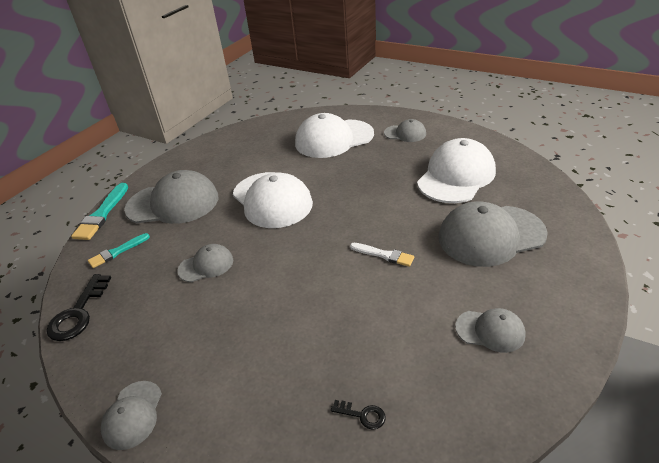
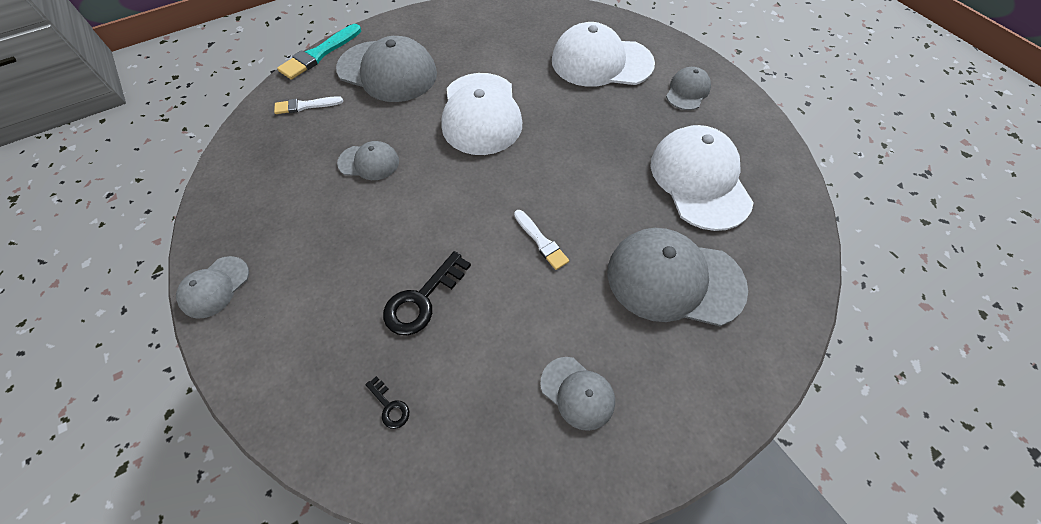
camera: 25 degrees right, 20 degrees up
black key [47,274,111,341] -> black key moved to [383,251,471,335]
turquoise brush [88,233,150,268] -> white brush [274,96,343,114]
grey cap [384,119,426,142] -> grey cap turned 105 degrees counterclockwise [666,67,711,110]
white cap [417,138,496,203] -> white cap turned 75 degrees counterclockwise [651,125,754,231]

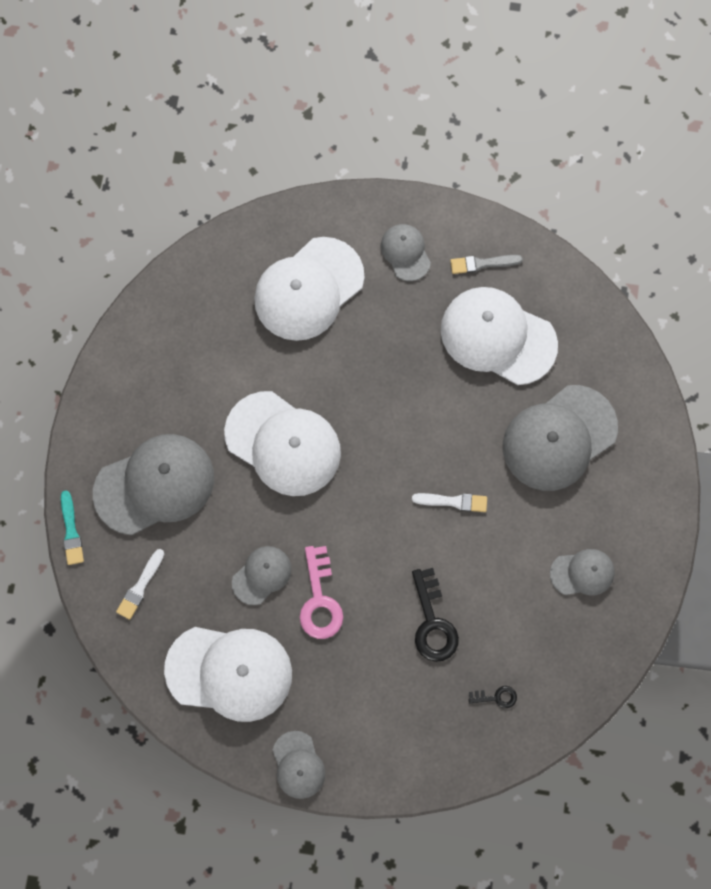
camera: 50 degrees left, 15 degrees up
turquoise brush [277,24,361,80] -> turquoise brush [61,490,84,565], size x0.64
none -> white cap [164,627,292,722]
none -> pink key [300,546,343,639]
none -> grey brush [450,255,523,274]

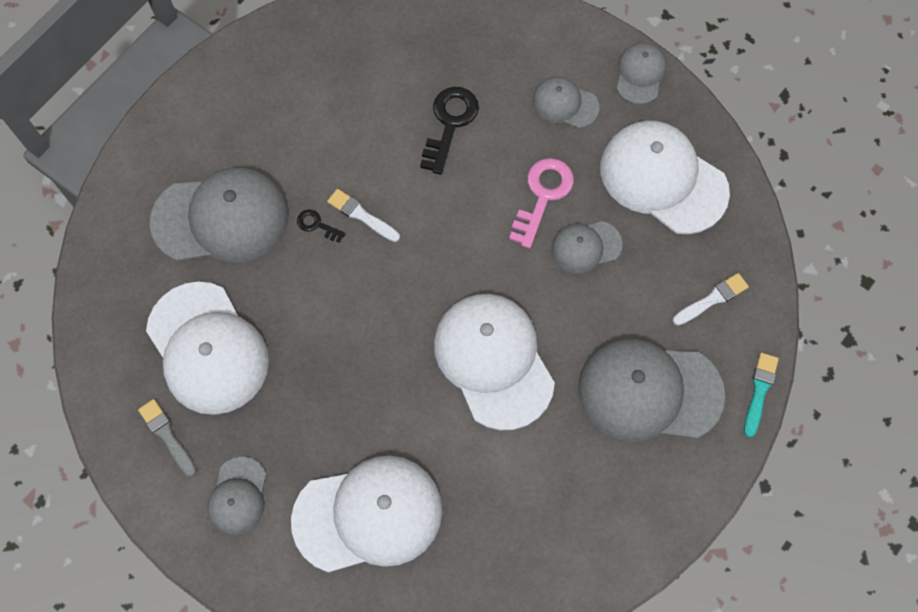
camera: 150 degrees left, 5 degrees down
grey brush [450,255,523,274] -> grey brush turned 150 degrees counterclockwise [138,399,197,476]
black key [469,686,517,708] -> black key moved to [297,210,346,243]
grey cap [550,549,615,595] -> grey cap moved to [532,77,599,128]

